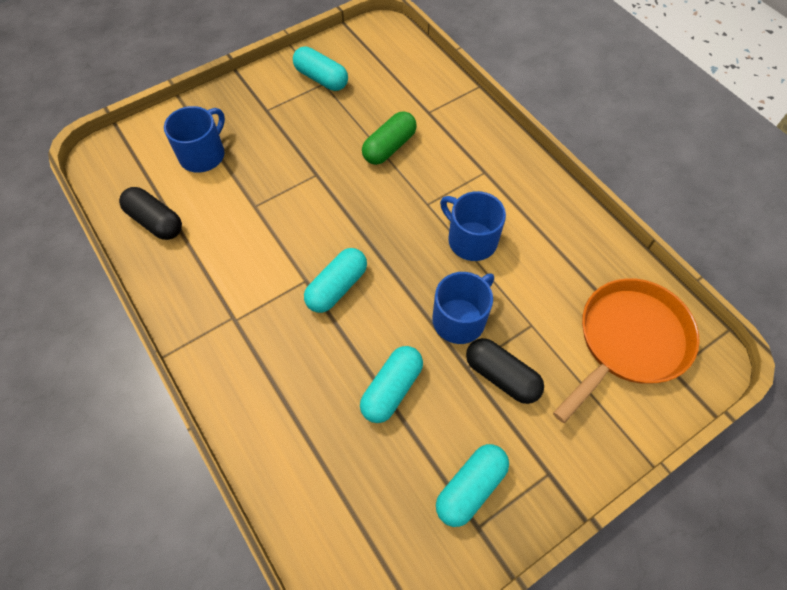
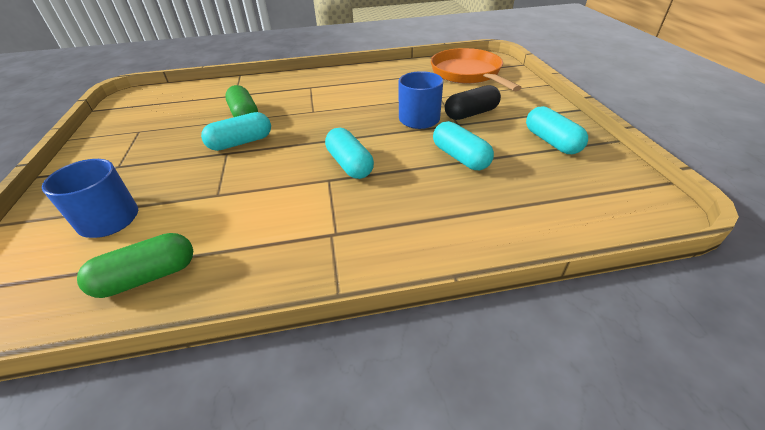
camera: 65 degrees left, 20 degrees down
black capsule [119,187,182,240] -> green capsule [77,233,193,298]
turquoise capsule [293,46,348,91] -> turquoise capsule moved to [201,112,271,151]
blue mug [440,191,506,261] -> none

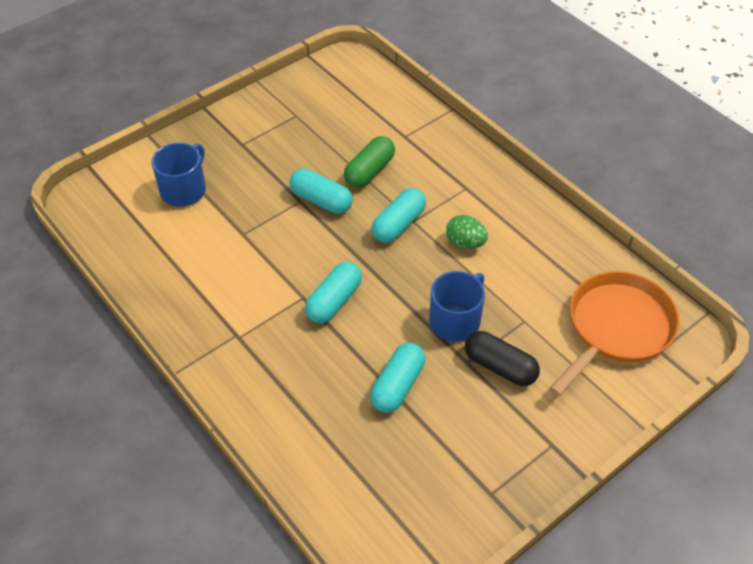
camera: 60 degrees right, 10 degrees up
green capsule [77,233,193,298] -> none
turquoise capsule [526,106,588,154] -> turquoise capsule moved to [372,188,426,243]
none -> green egg [446,215,488,249]

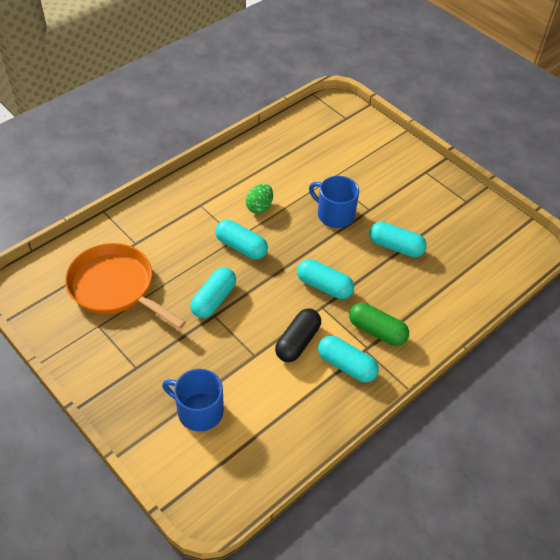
camera: 95 degrees left, 0 degrees up
green capsule [344,136,395,188] -> green capsule moved to [349,303,409,346]
black capsule [465,331,540,386] -> black capsule moved to [275,308,321,362]
orange pan [549,271,680,396] -> orange pan moved to [65,243,186,329]
none -> turquoise capsule [318,336,379,383]

